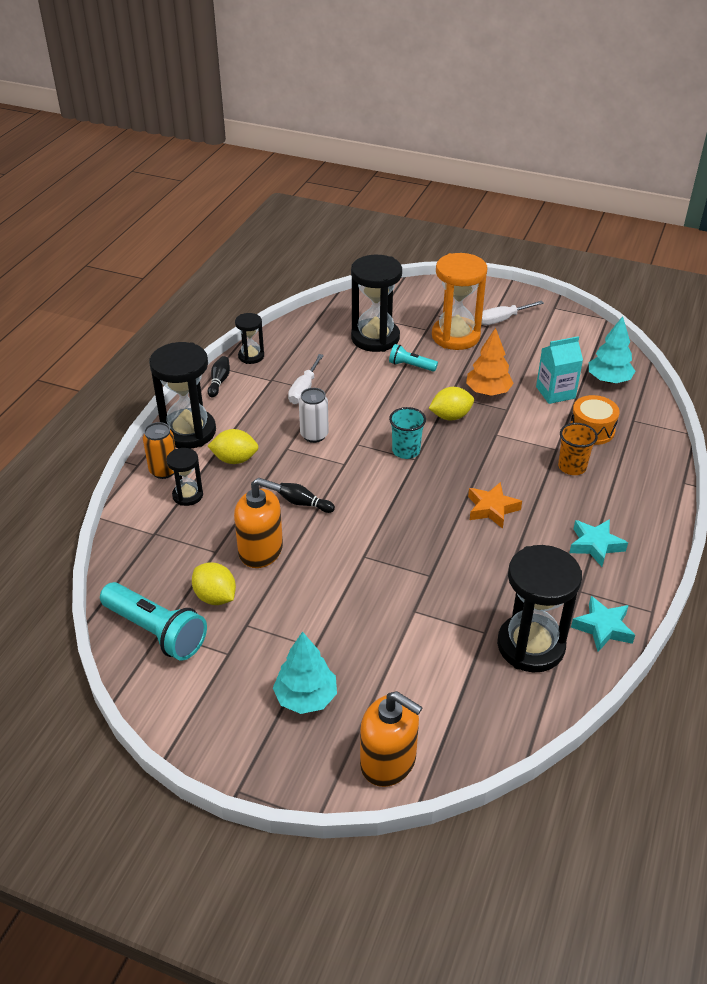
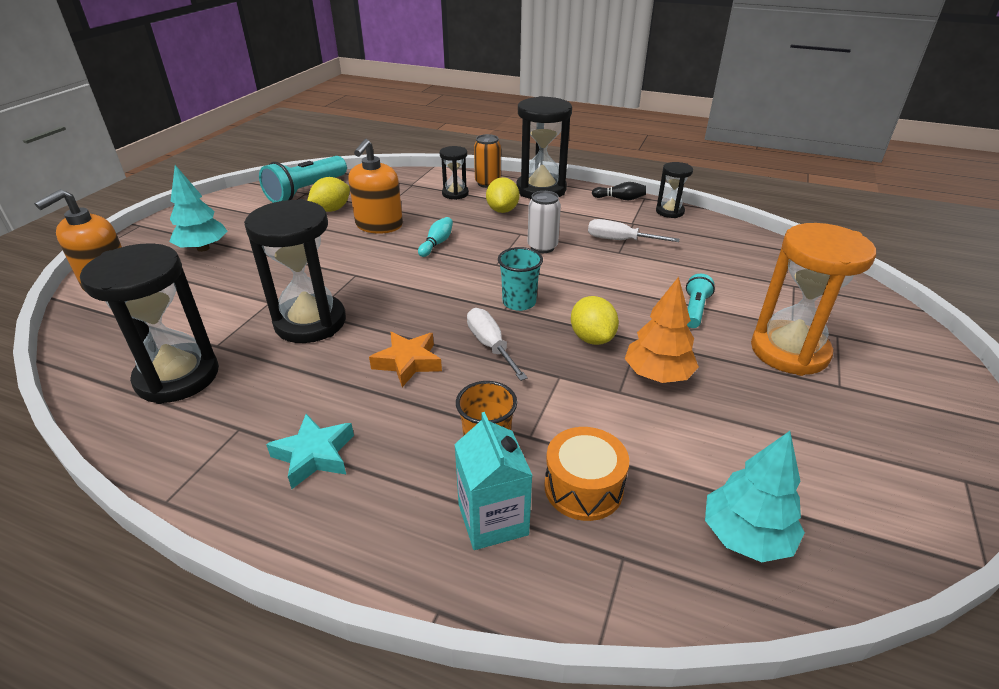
camera: 90 degrees right, 5 degrees down
black bowling pin [277,483,335,513] -> turquoise bowling pin [418,217,453,257]
black hourglass [351,255,402,352] -> black hourglass moved to [244,199,346,343]
white screwdriver [481,301,544,325] -> white screwdriver moved to [467,308,528,381]
turquoise carton [536,336,583,404] -> turquoise carton moved to [454,412,533,550]
turquoise star [571,596,635,652] -> none

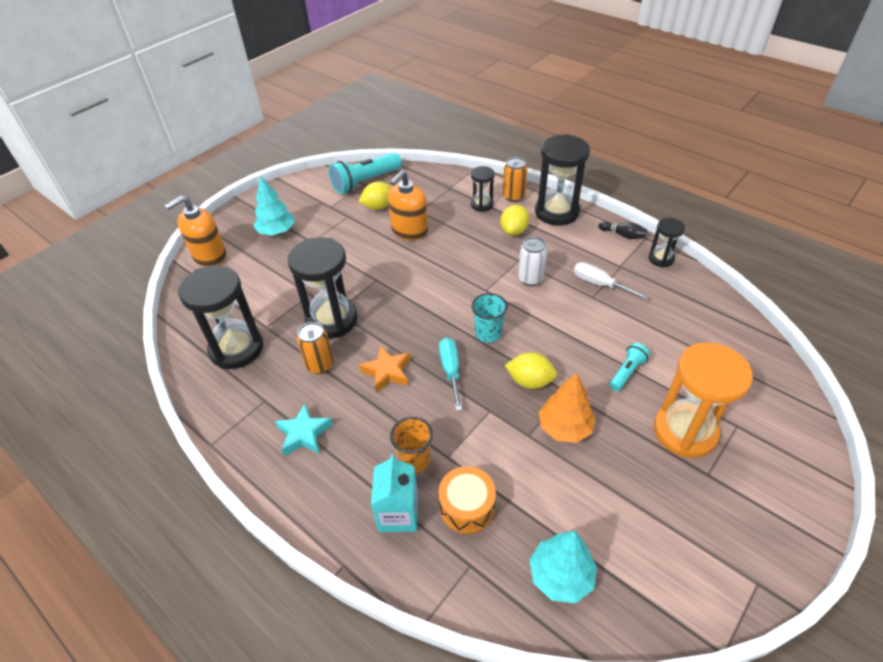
camera: 20 degrees right, 10 degrees up
turquoise bowling pin [418,217,453,257] -> none
white screwdriver [467,308,528,381] -> turquoise screwdriver [439,337,462,411]
yellow lemon [571,296,619,345] -> yellow lemon turned 75 degrees counterclockwise [505,352,557,389]
none -> orange can [297,322,334,374]

